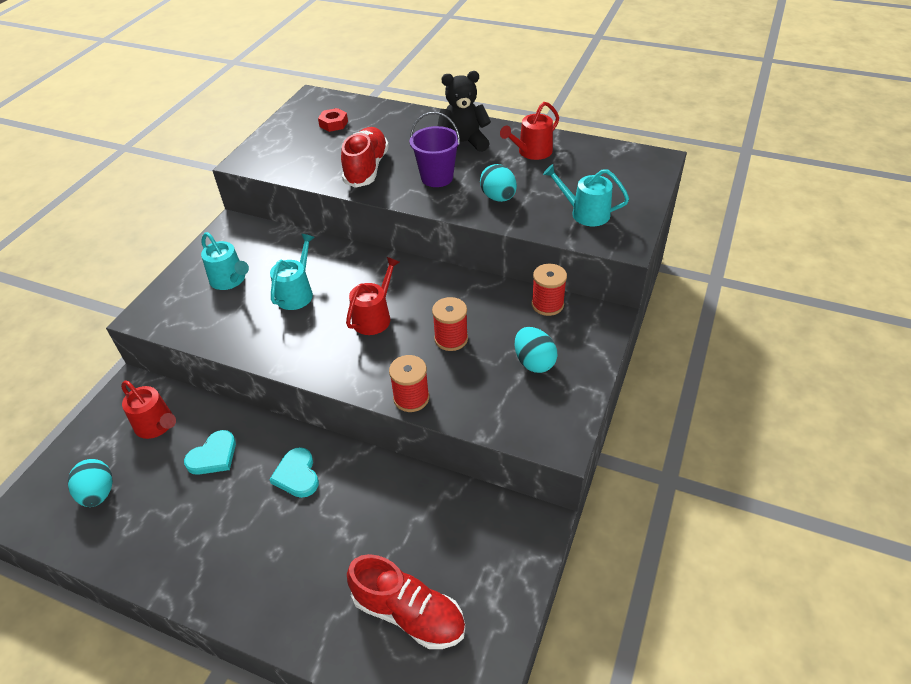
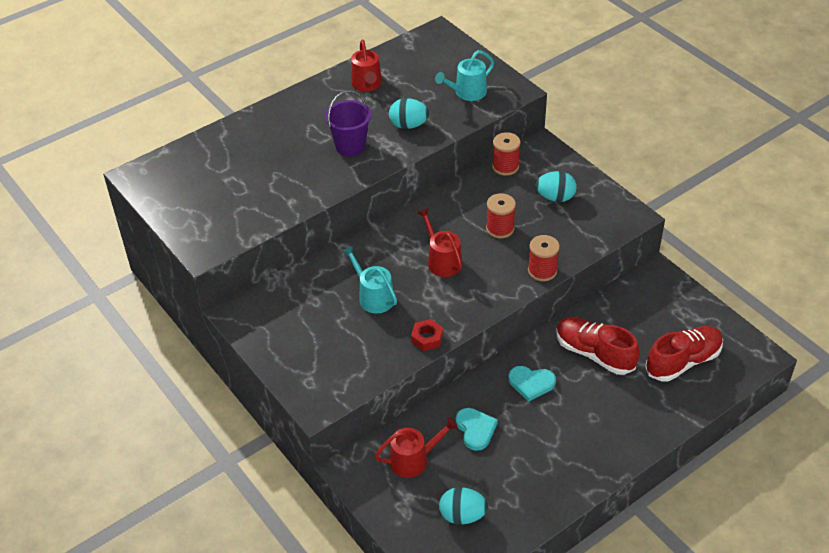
camera: 60 degrees left, 0 degrees up
turquoise watering can [201,232,249,290] -> none
red nut [318,108,348,132] -> red nut moved to [411,319,443,351]
red shoe [341,127,389,188] -> red shoe moved to [556,317,640,375]
black teddy bear [438,71,491,152] -> none

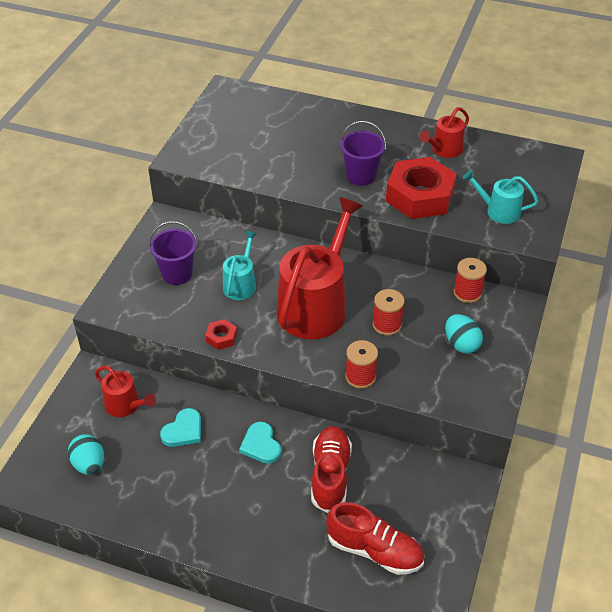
camera: 55 degrees right, 0 degrees up
turquoise egg [389,98,429,129] -> red nut [386,157,457,219]
red watering can [418,208,462,277] -> red watering can [277,197,363,339], size x2.02
none -> purple bucket [149,221,198,285]

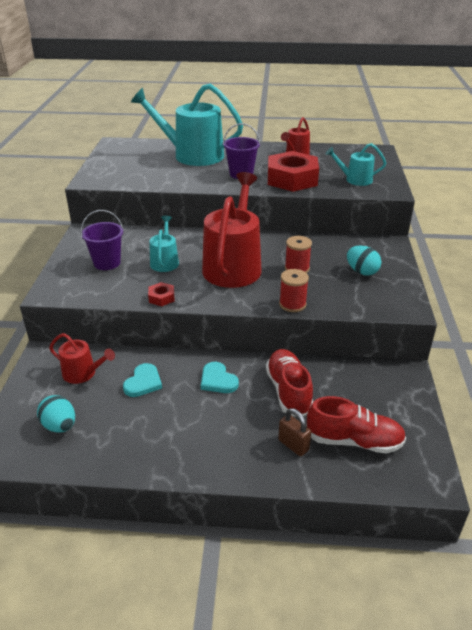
camera: 15 degrees left, 10 degrees down
red spool [454,258,487,303] -> none
none -> turquoise watering can [131,83,243,166]
none -> brown padlock [278,408,311,456]

